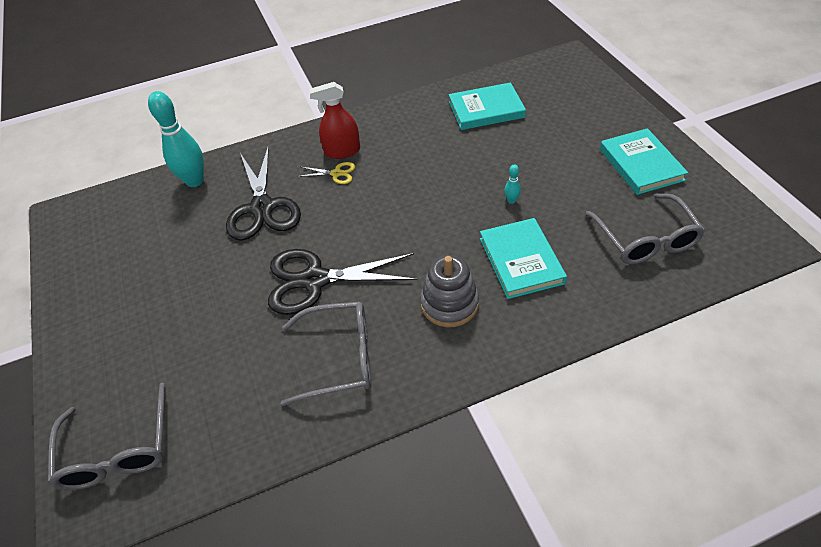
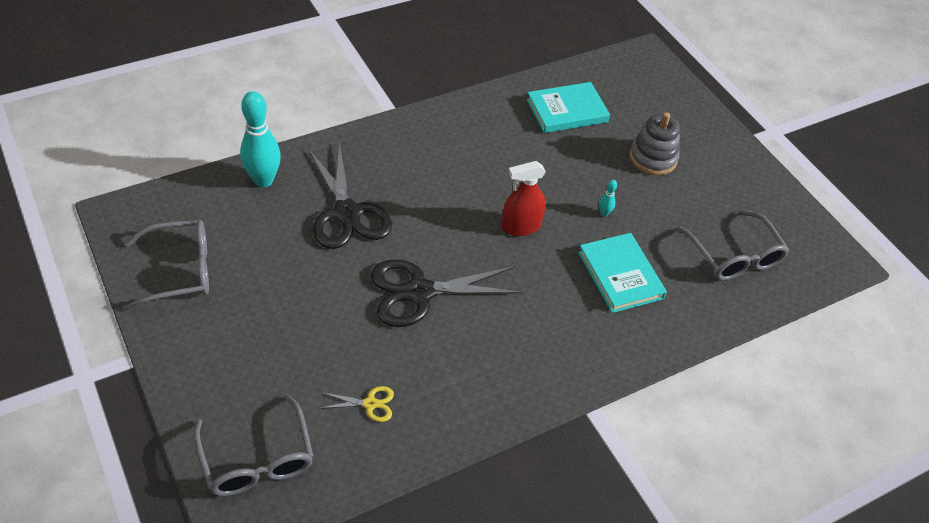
camera: 15 degrees left, 0 degrees up
grey glasses [281,301,371,406] -> grey glasses moved to [124,220,209,310]
yellow scissors [297,162,355,184] -> yellow scissors moved to [321,386,394,422]
red spray bottle [309,82,360,159] -> red spray bottle moved to [501,161,546,236]
grey stacking toy [420,255,479,327] -> grey stacking toy moved to [629,112,680,175]
turquoise book [600,128,688,195] -> none

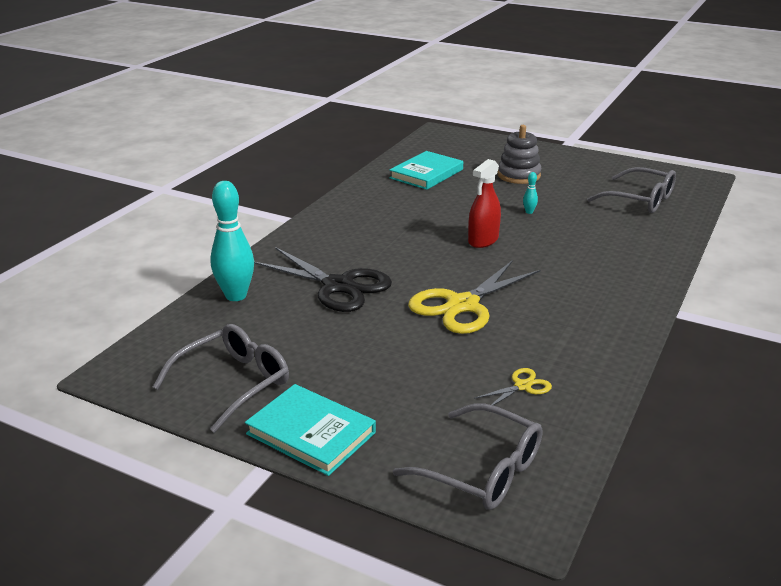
camera: 30 degrees left, 20 degrees down
black scissors [371,259,524,327] -> yellow scissors [408,260,541,334]
turquoise book [578,233,667,313] -> turquoise book moved to [245,384,376,476]

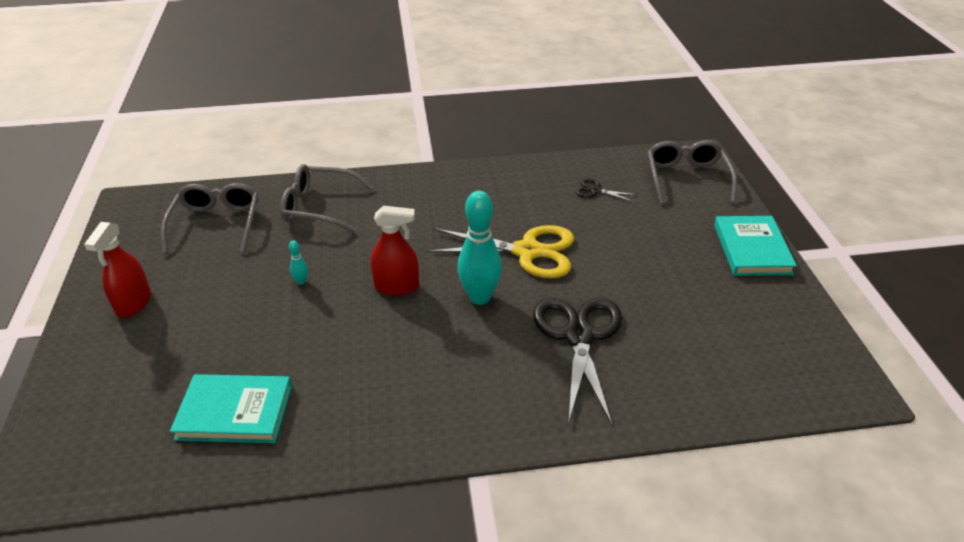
camera: 125 degrees left, 10 degrees up
grey glasses [153,324,289,433] -> grey glasses moved to [280,164,374,233]
turquoise bowling pin [210,181,254,301] -> turquoise bowling pin moved to [457,191,502,305]
yellow scissors [474,368,552,405] -> black scissors [576,179,637,202]
grey stacking toy [498,125,541,184] -> none
none -> red spray bottle [84,222,151,318]

